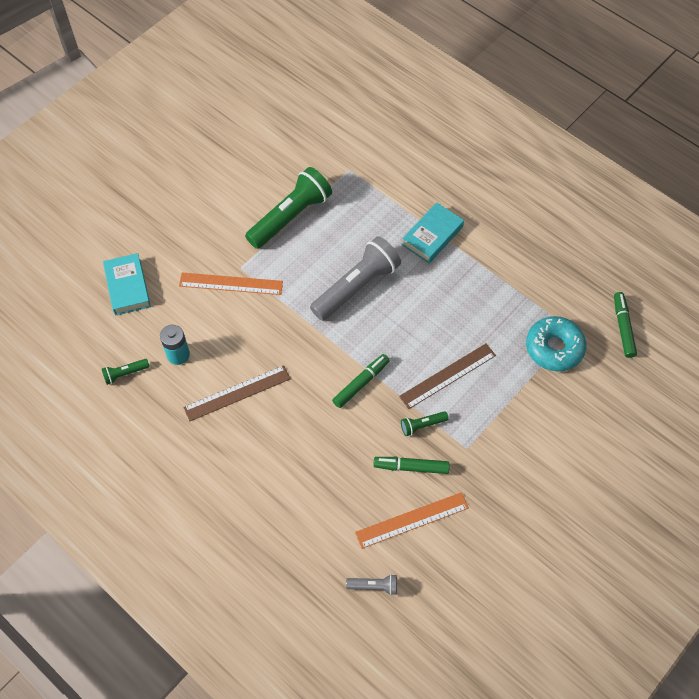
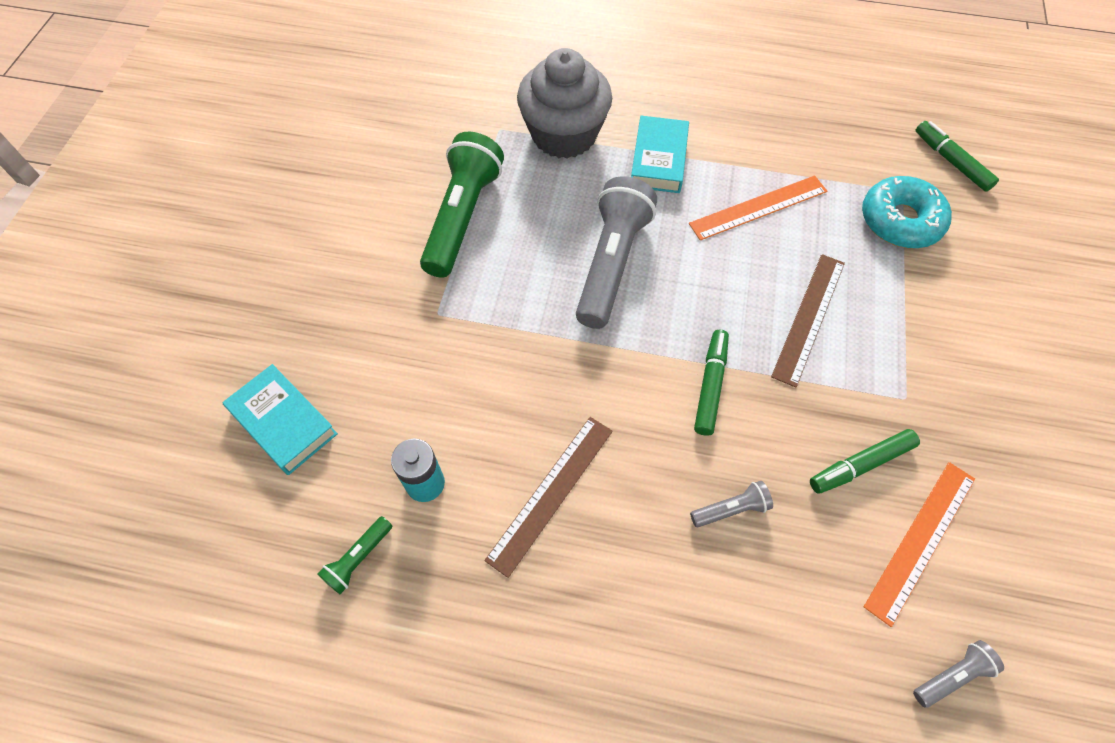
camera: 30 degrees left, 0 degrees up
orange ruler [179,273,283,295] -> orange ruler moved to [689,176,827,240]
green flashlight [401,411,449,436] -> none
none -> grey cupcake [517,48,612,158]
none -> grey flashlight [690,481,773,527]

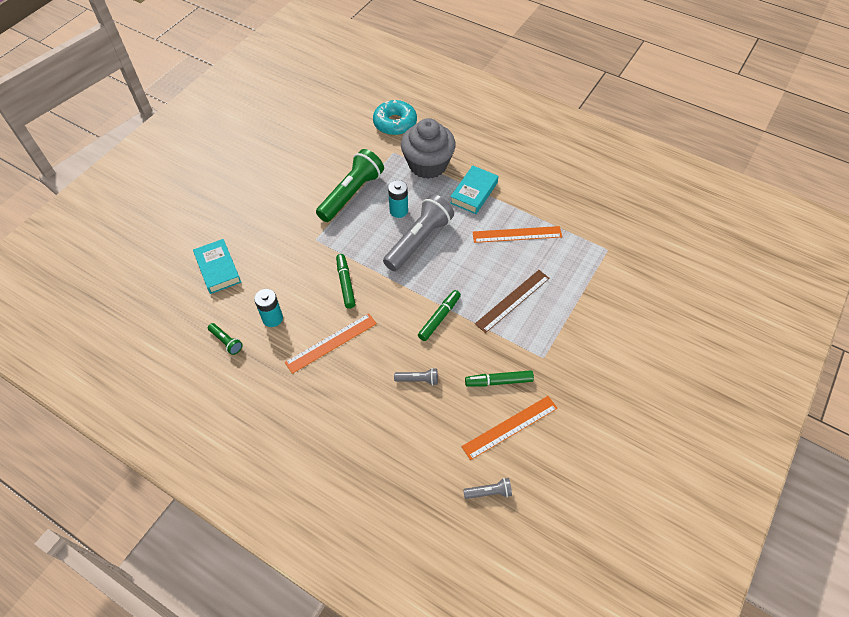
camera: 20 degrees right, 5 degrees down
green flashlight [318,516,392,594] -> green flashlight turned 105 degrees counterclockwise [208,323,243,355]
brown ruler [484,417,613,578] -> orange ruler [285,313,377,374]
turquoise donut [862,176,952,248] -> turquoise donut moved to [373,100,417,135]
green marker [916,121,999,192] -> green marker moved to [336,254,355,309]
none -> turquoise battery [388,180,408,218]

